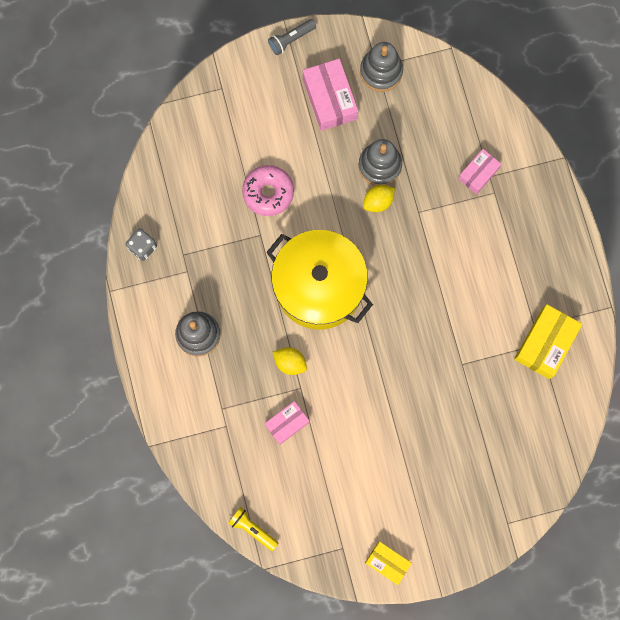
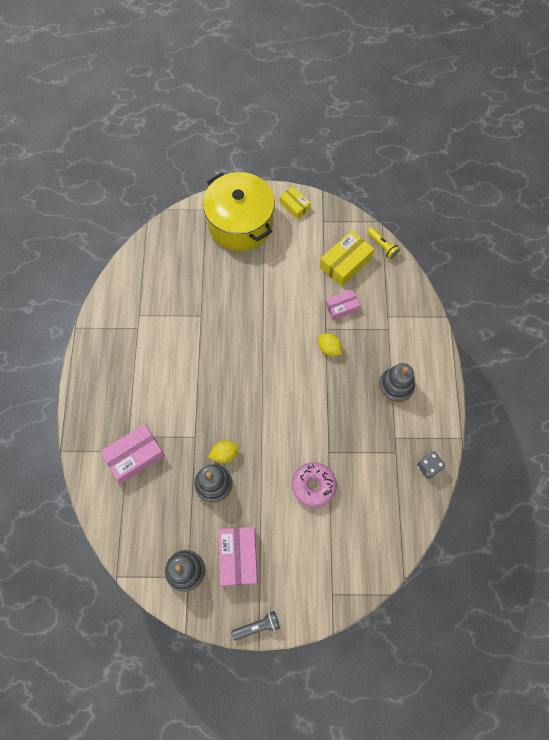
camera: 165 degrees left, 10 degrees down
yellow pot [266,230,373,329] -> yellow pot moved to [203,172,275,251]
pink box [458,149,501,194] -> pink box [100,424,165,483], size x1.62
yellow box [514,304,582,379] -> yellow box moved to [320,230,374,286]

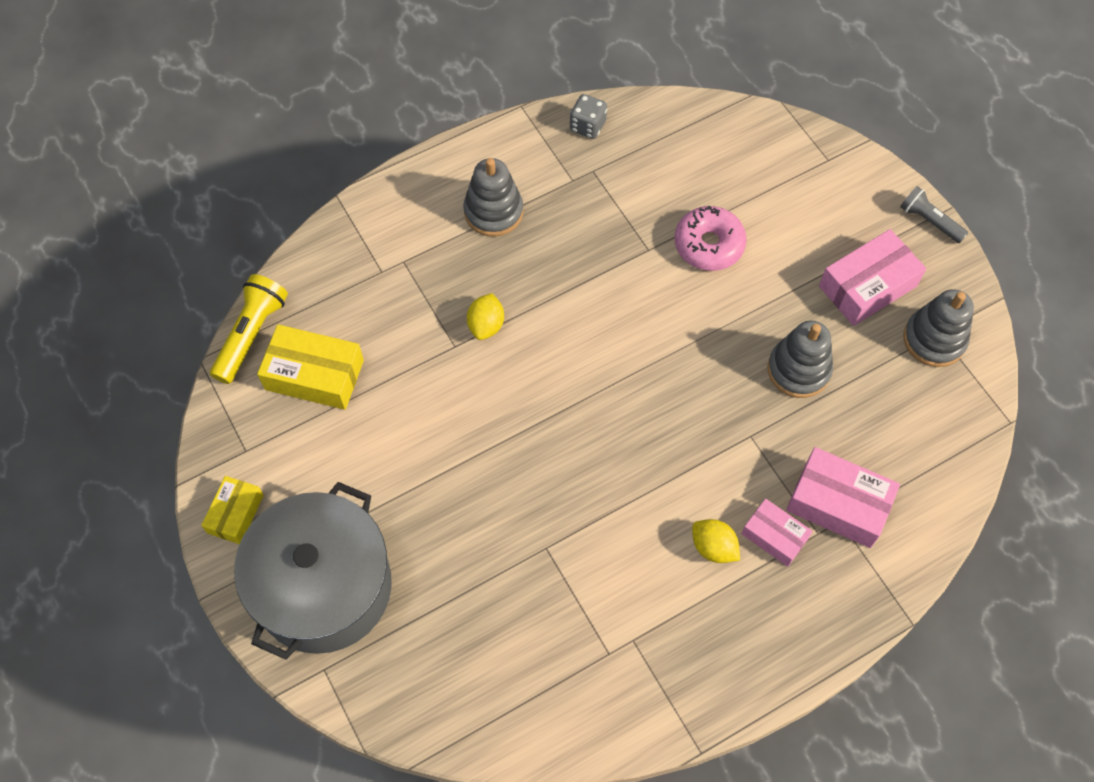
camera: 120 degrees left, 5 degrees down
yellow pot [203,172,275,251] -> grey pot [234,482,392,660]
yellow lemon [208,441,239,463] -> yellow lemon moved to [692,519,740,563]
pink box [325,290,360,320] -> pink box moved to [741,499,813,567]
yellow flashlight [367,227,401,260] -> yellow flashlight [210,274,288,384], size x1.51

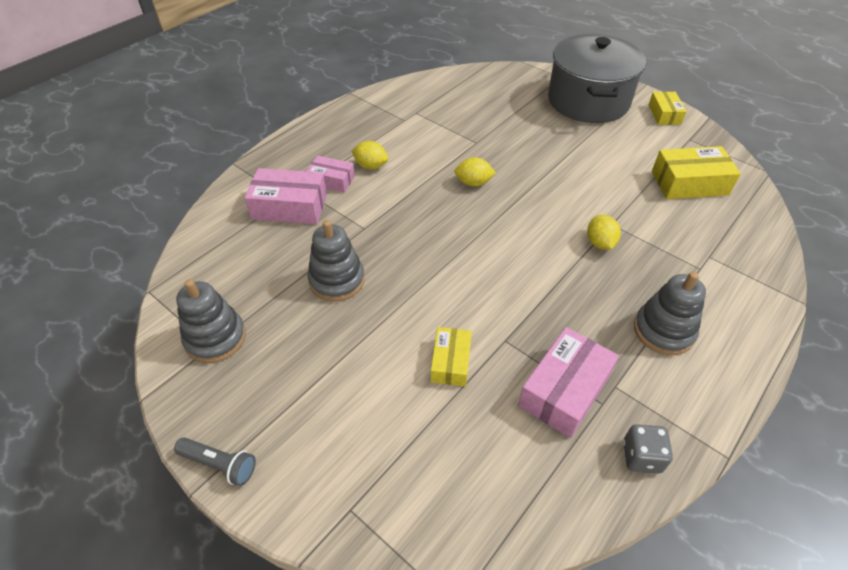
camera: 160 degrees right, 15 degrees down
yellow flashlight [210,274,288,384] -> none
pink donut [675,206,747,271] -> yellow box [431,327,472,386]
pink box [819,229,926,326] -> pink box moved to [518,327,619,438]
none -> yellow lemon [454,157,496,186]

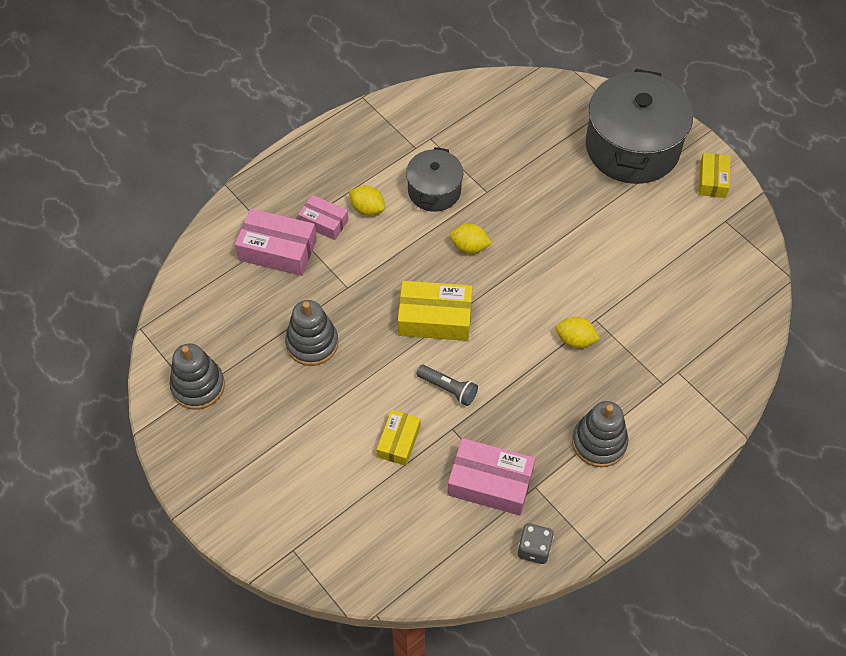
camera: 10 degrees right, 10 degrees up
grey flashlight [174,437,256,486] -> grey flashlight moved to [416,365,478,406]
pink box [518,327,619,438] -> pink box turned 60 degrees clockwise [447,438,535,515]
yellow lemon [587,215,621,250] -> yellow lemon turned 75 degrees counterclockwise [556,317,600,348]
yellow box [652,146,741,199] -> yellow box moved to [398,281,473,341]
none -> grey pot [406,147,463,212]

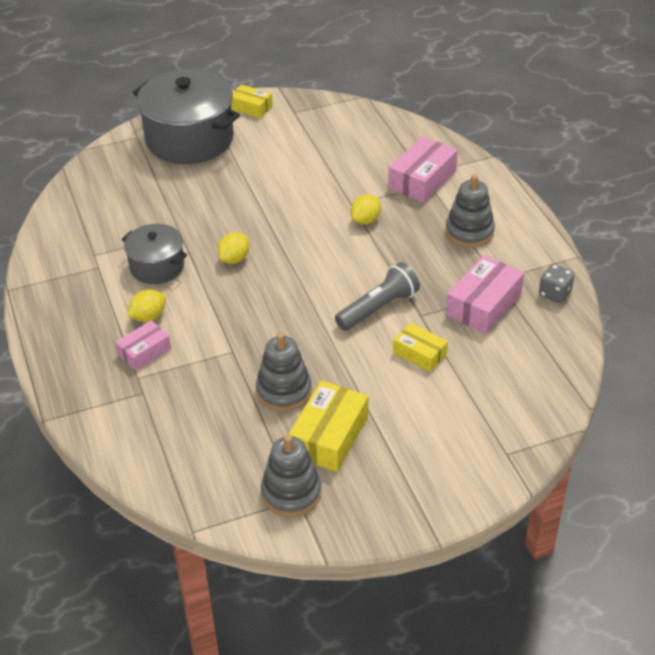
camera: 70 degrees left, 15 degrees down
pink box [235,208,317,276] -> pink box moved to [388,136,458,203]
yellow box [398,281,473,341] -> yellow box moved to [289,381,368,472]
grey flashlight [416,365,478,406] -> grey flashlight [335,262,420,331], size x1.51

